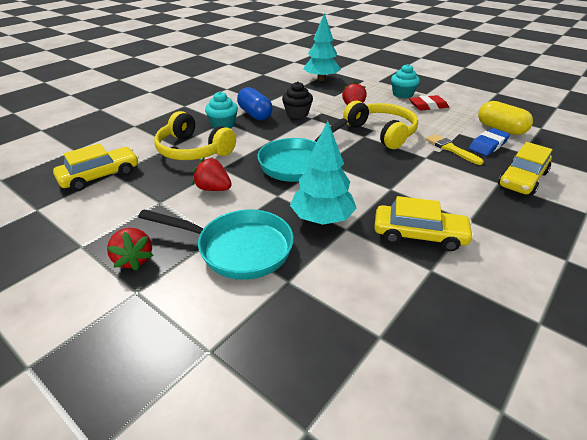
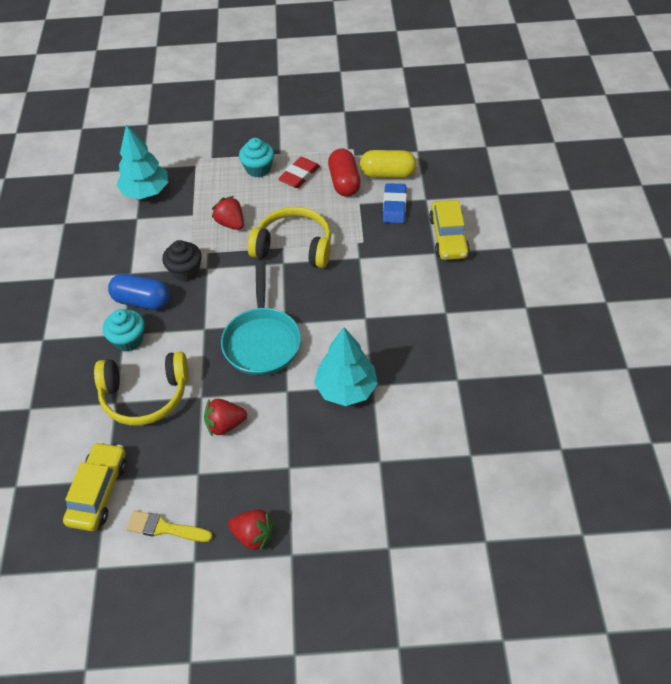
camera: 40 degrees left, 15 degrees up
turquoise pan [138,209,294,280] -> none
yellow car [374,196,474,251] -> none
yellow brush [426,134,484,165] -> yellow brush moved to [127,510,213,542]
none -> red capsule [328,149,361,197]

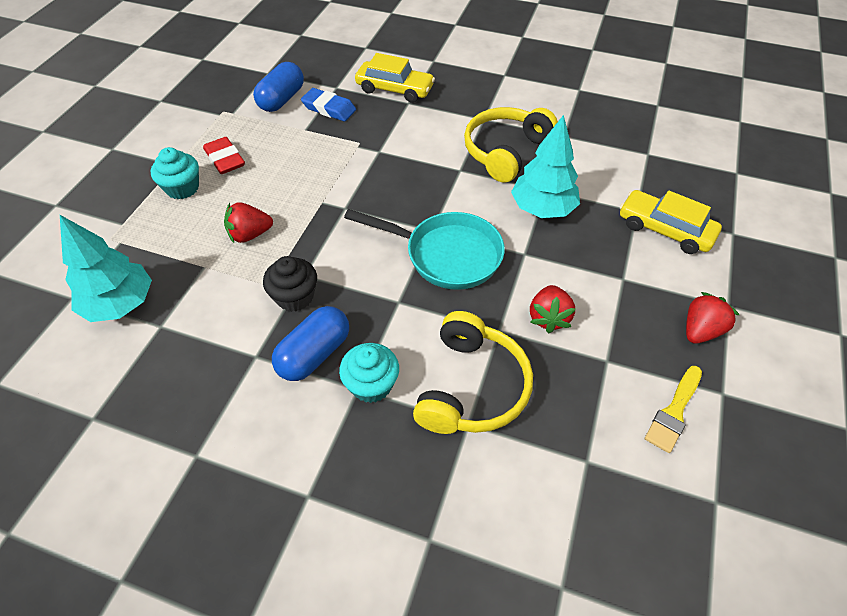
camera: 70 degrees left, 0 degrees up
yellow car [63,442,127,531] -> yellow car moved to [620,190,722,254]
yellow headphones [248,207,331,268] -> yellow headphones moved to [464,107,558,183]
red capsule [328,149,361,197] -> none
yellow capsule [360,150,417,178] -> blue capsule [253,62,304,112]

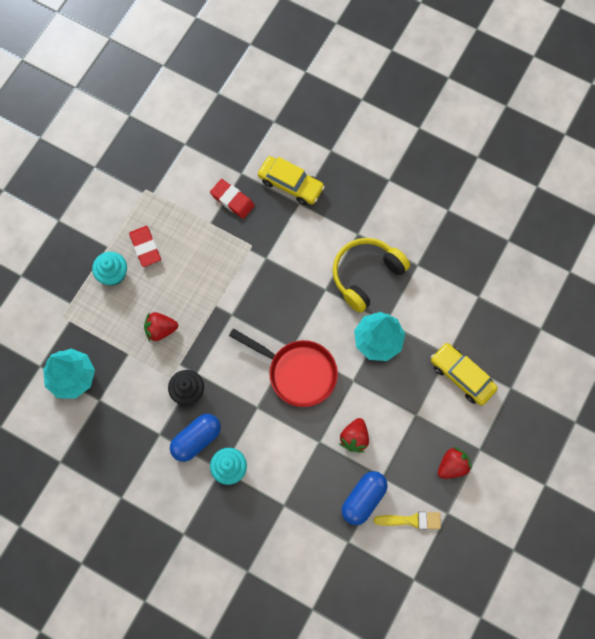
camera: 10 degrees right, 20 degrees up
blue capsule [253,62,304,112] -> blue capsule moved to [342,471,388,525]
blue eraser [301,88,356,121] -> red eraser [210,179,255,219]
turquoise pan [344,209,505,290] -> red pan [229,328,338,407]
yellow headphones [413,311,533,434] -> none
yellow brush [645,366,702,453] -> yellow brush turned 135 degrees counterclockwise [374,512,441,530]

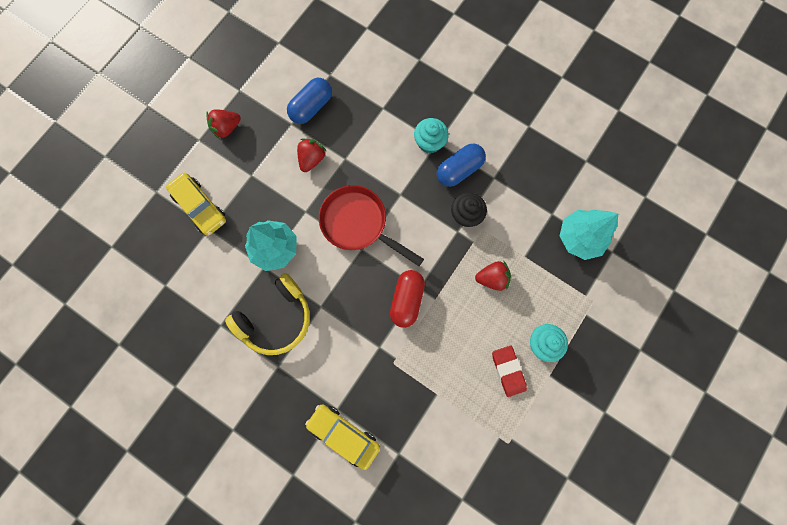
camera: 175 degrees left, 5 degrees up
red eraser [210,179,255,219] -> none
yellow brush [374,512,441,530] -> none
none -> red capsule [390,270,425,328]

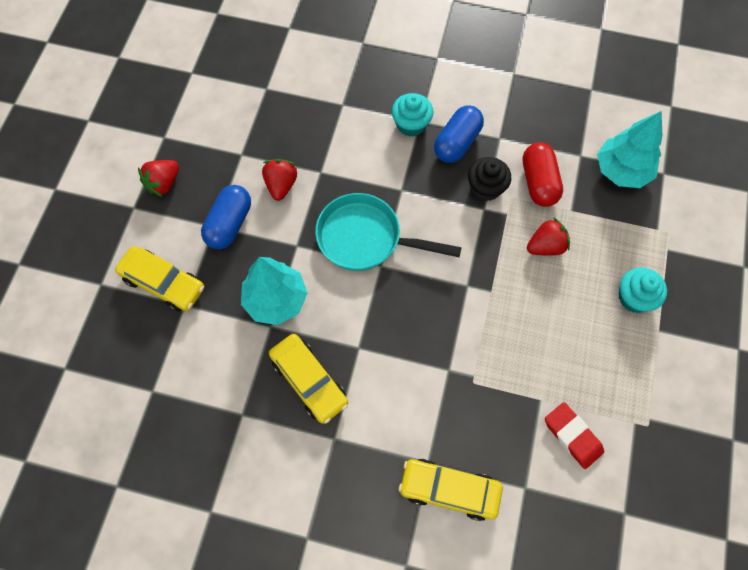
camera: 20 degrees left, 10 degrees down
yellow headphones [225,273,310,355] -> yellow car [269,334,348,424]
blue capsule [287,78,332,124] -> blue capsule moved to [201,185,251,249]
red pan [319,185,424,266] -> turquoise pan [315,193,462,271]
red capsule [390,270,425,328] -> red capsule moved to [523,143,563,207]
red eraser [492,346,527,397] -> red eraser moved to [545,402,604,469]

